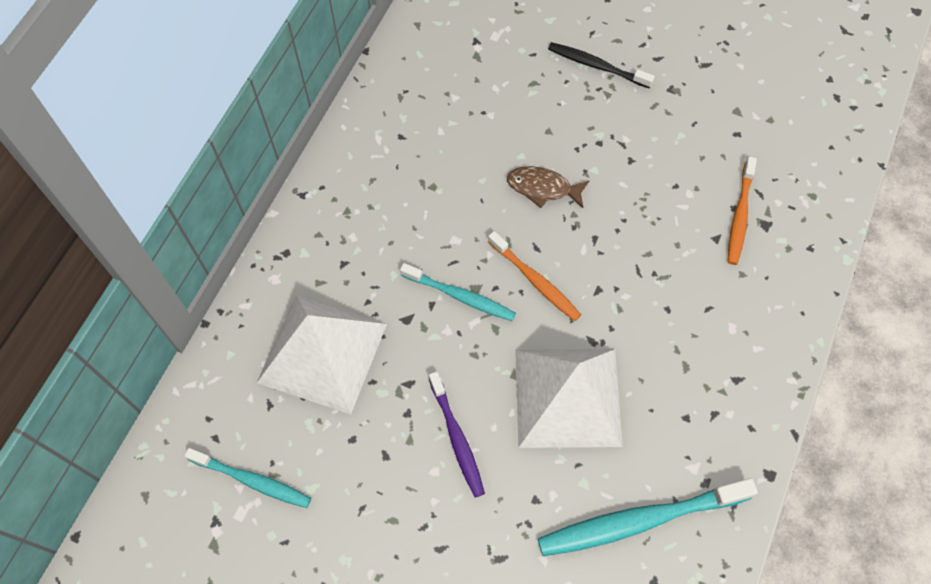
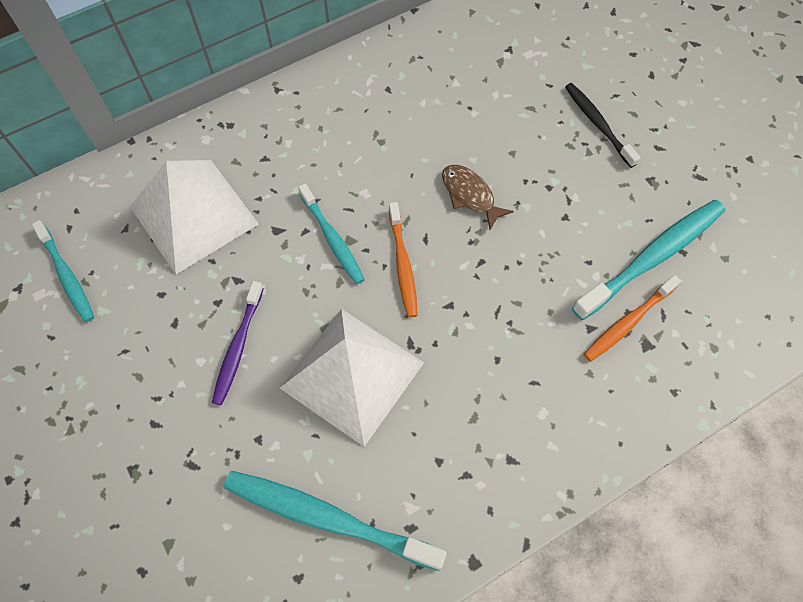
camera: 35 degrees right, 0 degrees up
none -> turquoise toothbrush [572,200,725,320]

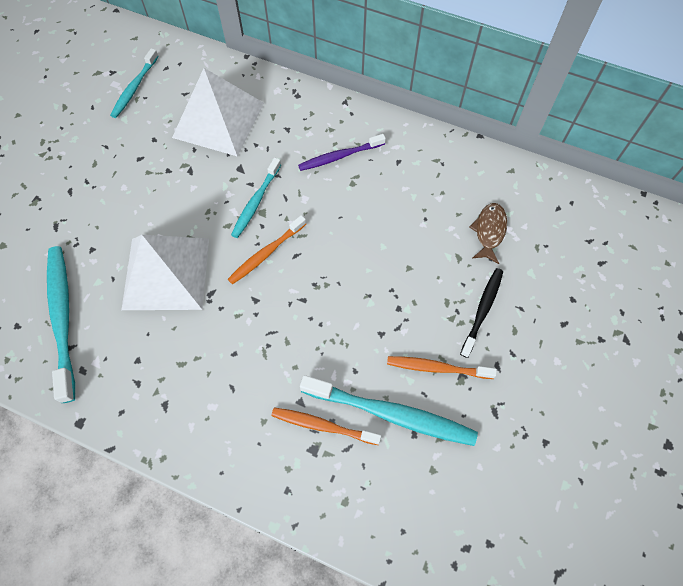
camera: 55 degrees right, 0 degrees up
purple toothbrush [212,281,264,405] -> purple toothbrush moved to [298,134,386,171]
brown fish [442,165,514,230] -> brown fish moved to [469,203,507,264]
none -> orange toothbrush [387,356,497,379]

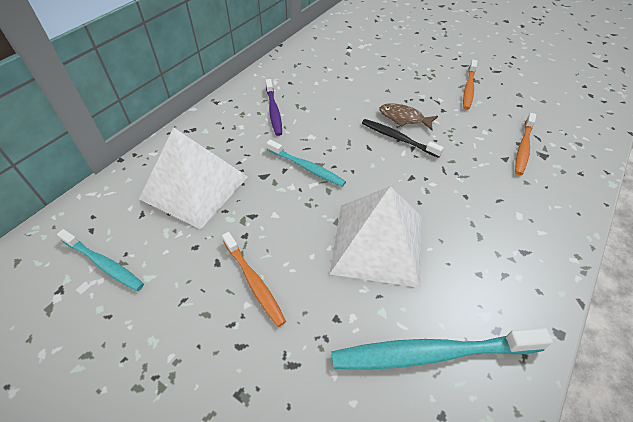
camera: 80 degrees left, 15 degrees down
orange toothbrush [228,215,306,285] -> orange toothbrush moved to [222,232,286,327]
turquoise toothbrush [300,375,478,446] -> none
black toothbrush [460,268,503,358] -> black toothbrush moved to [362,119,444,158]
brown fish [469,203,507,264] -> brown fish moved to [379,103,438,130]

